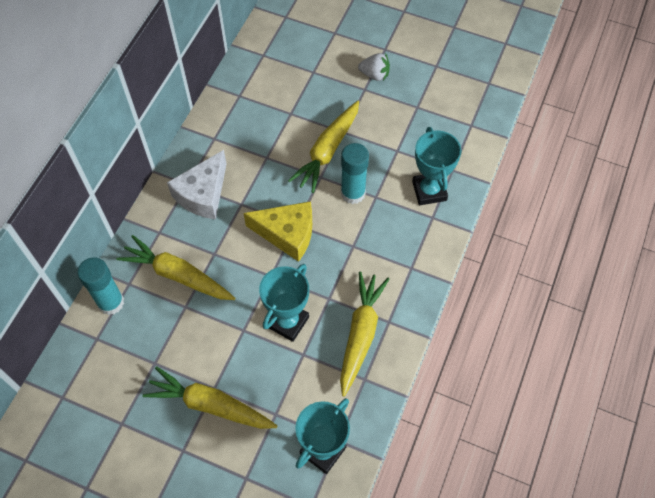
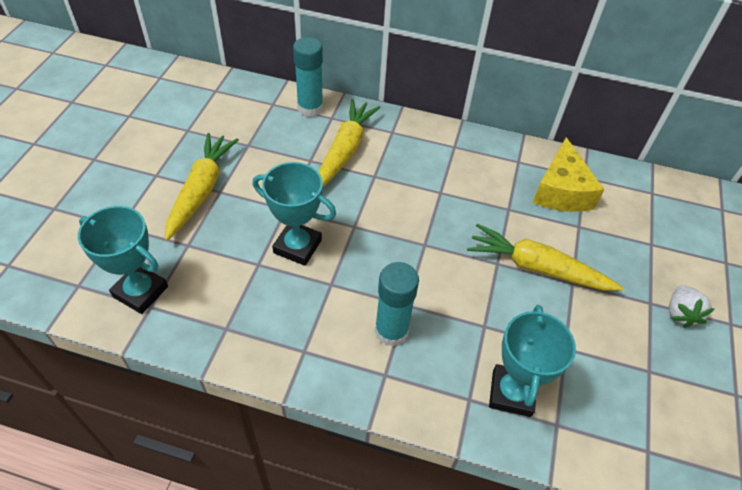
camera: 80 degrees right, 10 degrees down
white cheese [167,150,227,219] -> none
yellow cheese [244,201,312,262] -> yellow cheese moved to [533,137,605,212]
yellow carrot [340,271,389,397] -> none
turquoise glue stick [341,143,369,204] -> turquoise glue stick moved to [375,262,419,347]
turquoise trophy [412,127,461,205] -> turquoise trophy turned 60 degrees counterclockwise [489,305,576,417]

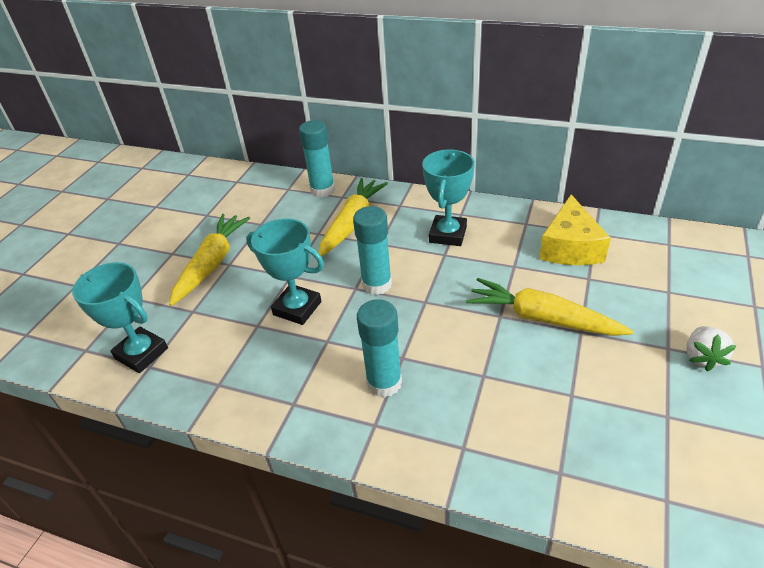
camera: 10 degrees right, 10 degrees down
turquoise trophy [489,305,576,417] -> turquoise trophy moved to [422,149,475,246]
none -> turquoise glue stick [353,206,392,295]

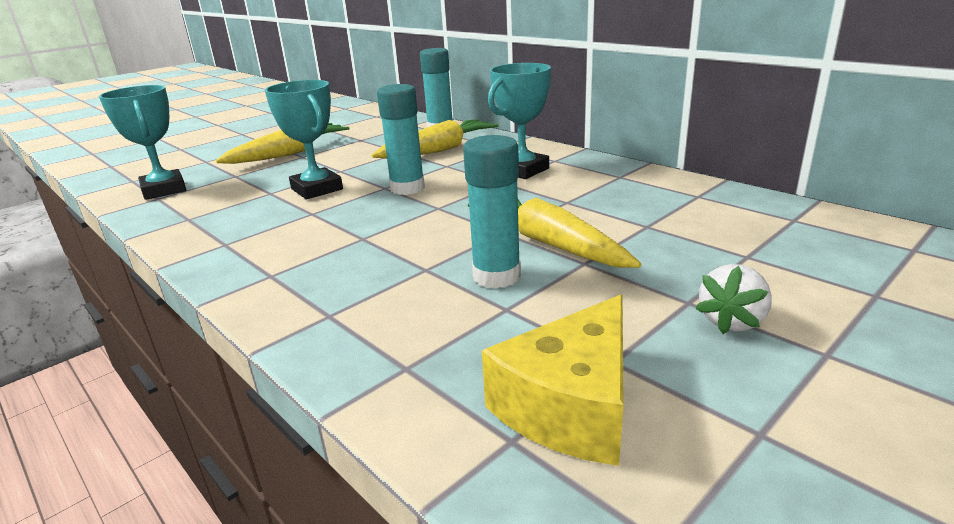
camera: 25 degrees right, 15 degrees down
turquoise glue stick [357,299,402,398] -> turquoise glue stick moved to [463,135,521,289]
yellow cheese [539,194,611,265] -> yellow cheese moved to [482,295,624,466]

